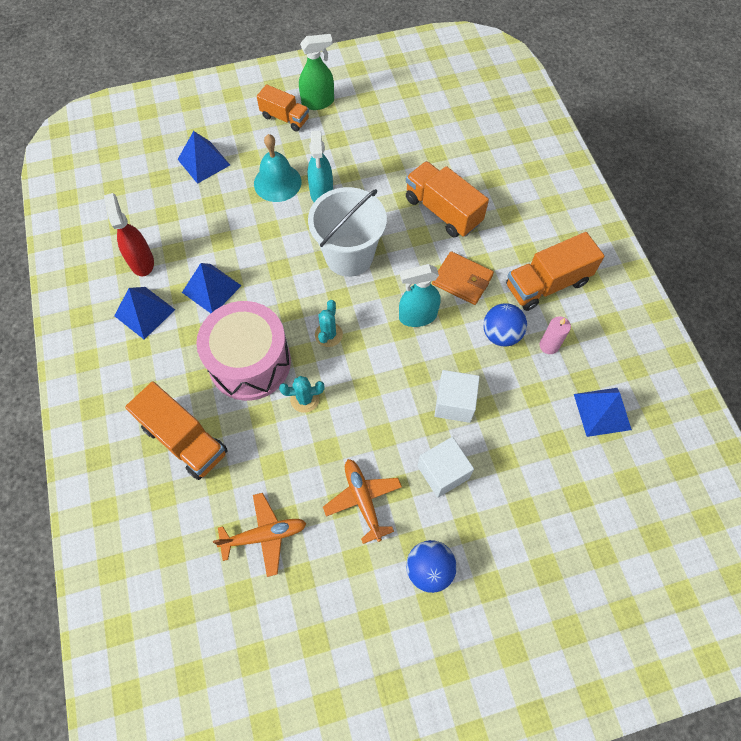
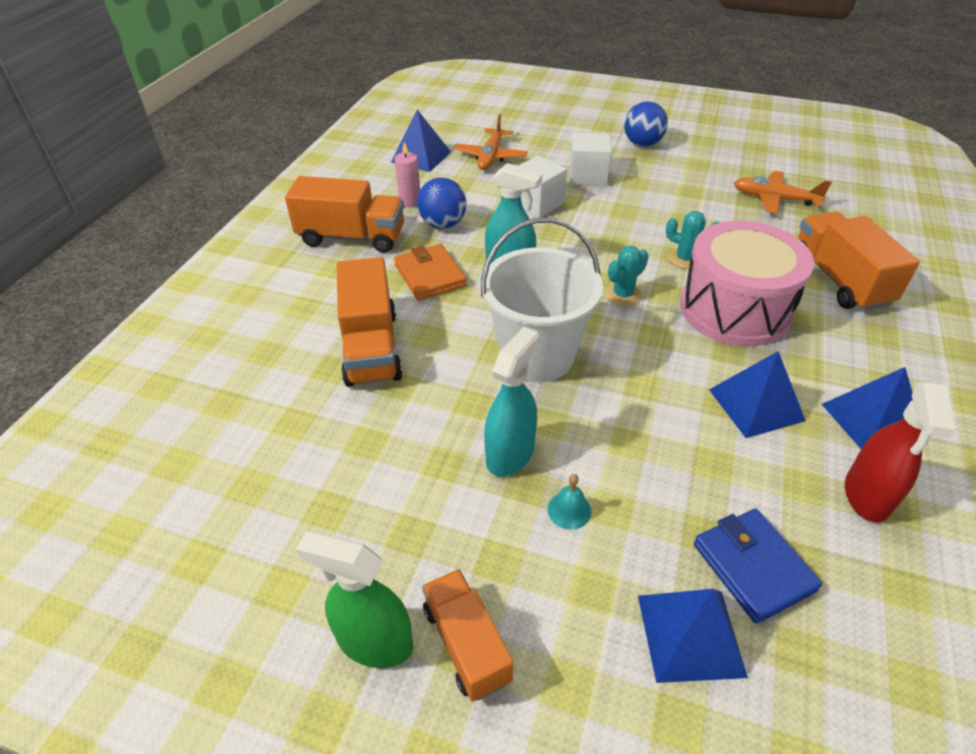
camera: 145 degrees left, 20 degrees down
turquoise bell [254,134,301,202] -> turquoise bell [548,474,591,530], size x0.47
orange plane [323,459,402,544] -> orange plane moved to [454,114,528,170]
none -> blue wallet [694,509,822,624]

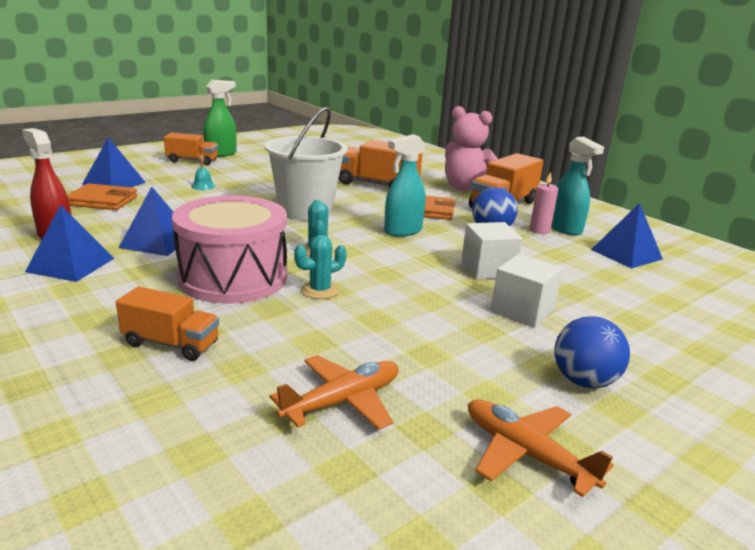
camera: 120 degrees right, 20 degrees down
orange plane [454,114,528,170] -> orange plane moved to [468,399,613,497]
turquoise spray bottle [484,327,539,477] -> turquoise spray bottle moved to [551,137,604,235]
blue wallet [694,509,822,624] -> orange wallet [67,183,137,210]
orange truck [798,211,920,311] -> orange truck [116,286,219,361], size x0.65
none -> pink teddy bear [445,106,498,191]

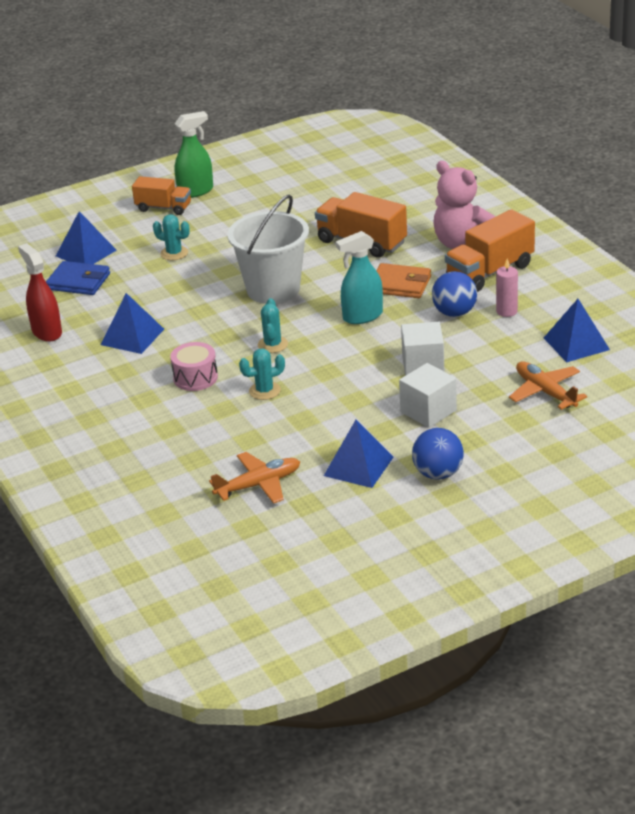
camera: 15 degrees right, 10 degrees up
blue pyramid [25,205,114,282] -> blue pyramid moved to [324,420,393,488]
orange wallet [67,183,137,210] -> blue wallet [46,261,110,295]
orange truck [116,286,219,361] -> none
pink drum [172,195,287,304] -> pink drum [170,342,218,391], size x0.50
turquoise bell [191,154,216,190] -> turquoise cactus [153,214,190,260]
orange plane [468,399,613,497] -> orange plane moved to [509,361,587,410]
turquoise spray bottle [551,137,604,235] -> none

